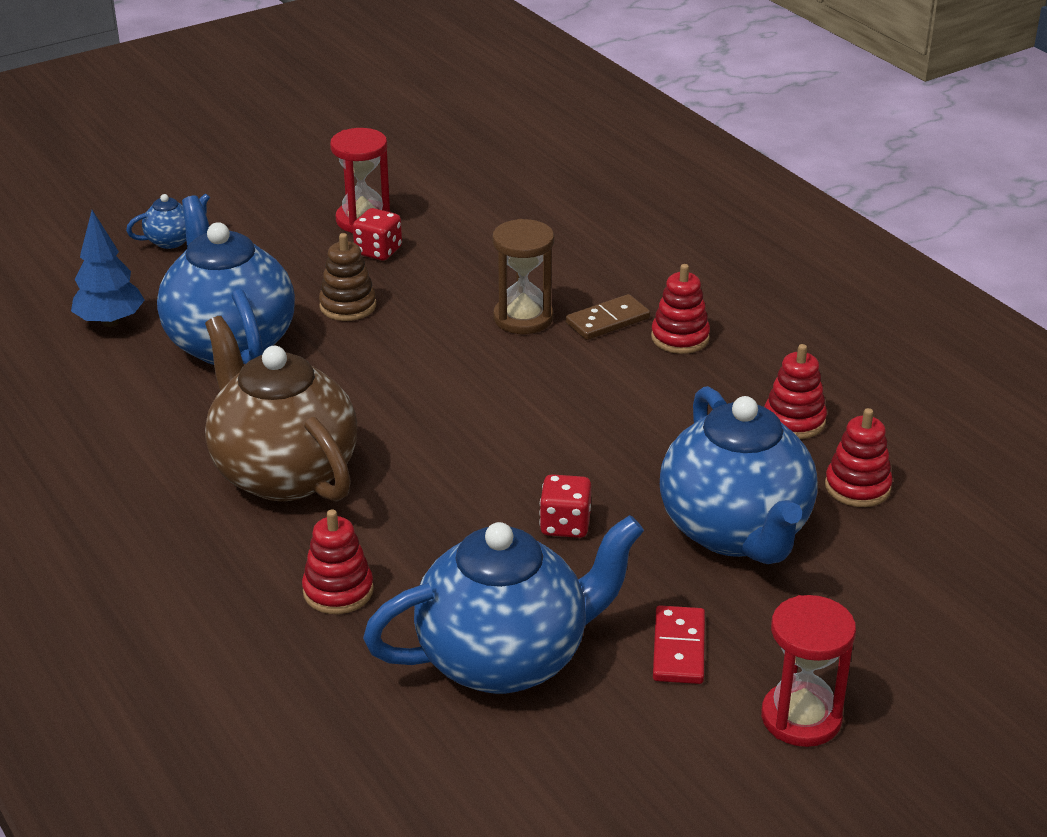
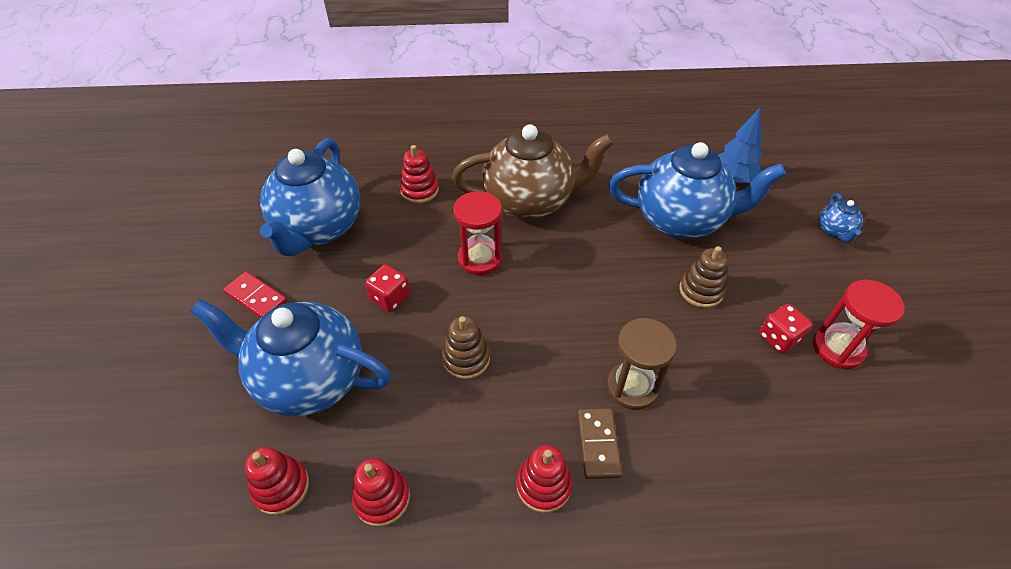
camera: 120 degrees right, 15 degrees up
red hourglass [761,595,856,747] -> red hourglass moved to [453,191,502,275]
none -> brown stacking toy [442,316,490,379]

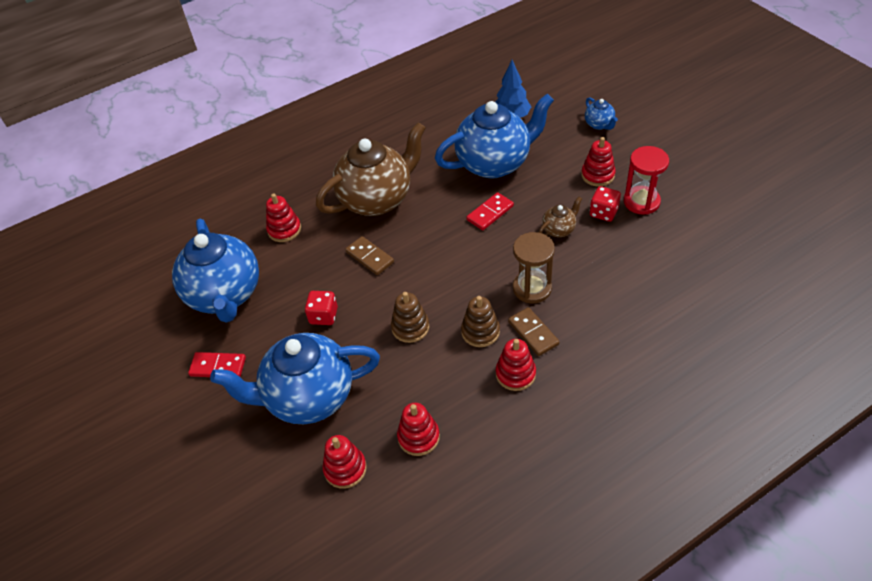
camera: 25 degrees left, 0 degrees up
red hourglass [453,191,502,275] -> brown domino [345,236,394,275]
brown stacking toy [679,246,728,308] -> brown stacking toy moved to [461,296,500,347]
none -> red domino [467,192,514,230]
none -> brown teapot [539,197,582,237]
none -> red stacking toy [581,137,616,186]

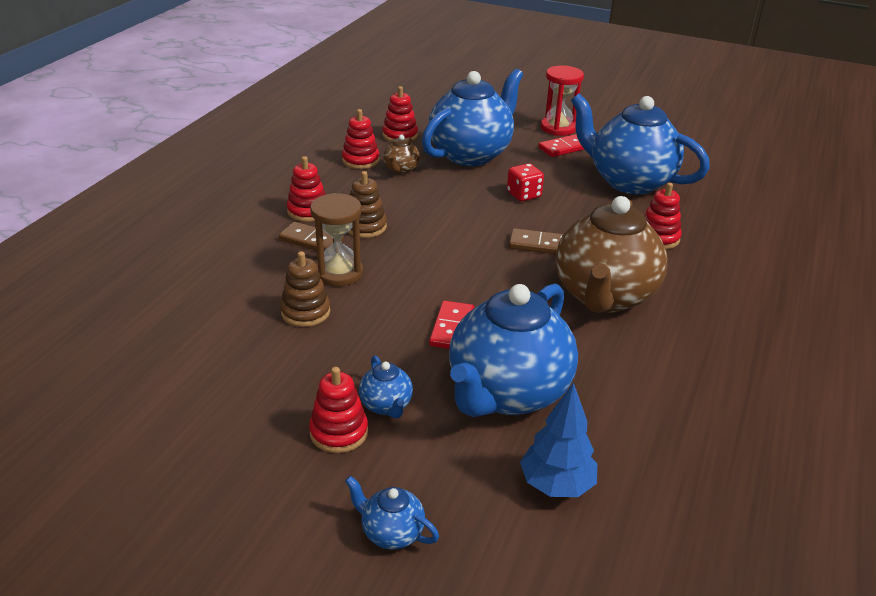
camera: 140 degrees right, 15 degrees down
brown stacking toy [391,292,429,343] -> brown stacking toy moved to [280,251,330,327]
brown teapot [539,197,582,237] -> brown teapot moved to [383,135,420,174]
red dice [590,186,621,222] -> none
red hourglass [624,146,669,215] -> red hourglass moved to [541,66,584,136]
none -> blue teapot [359,355,413,419]

